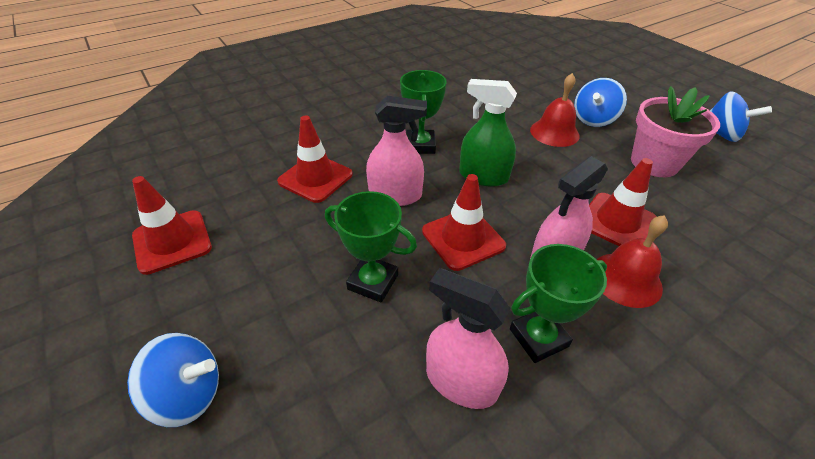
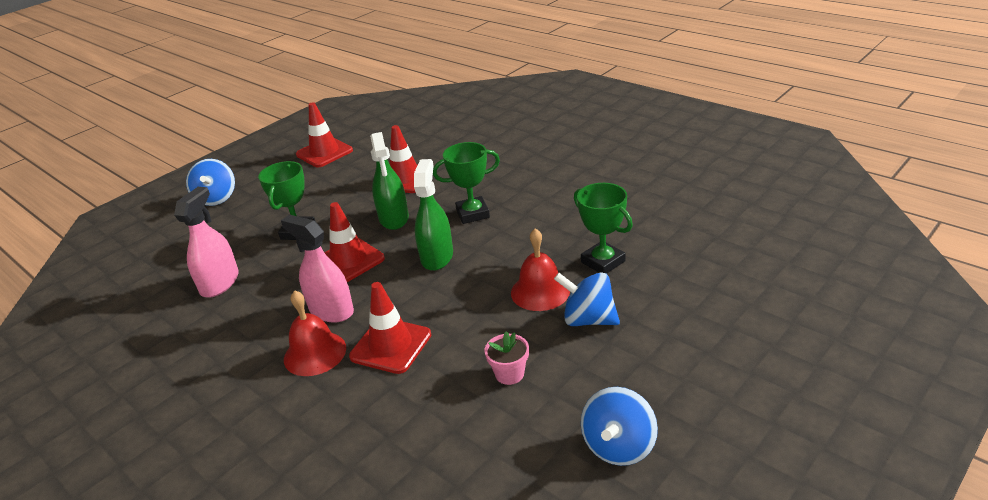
camera: 80 degrees right, 10 degrees down
pink spray bottle [366,96,427,206] -> green spray bottle [370,132,409,230]
green trophy [510,244,607,363] -> green trophy moved to [574,183,633,274]
pink flower pot [631,86,720,177] -> pink flower pot [485,331,529,385], size x0.50

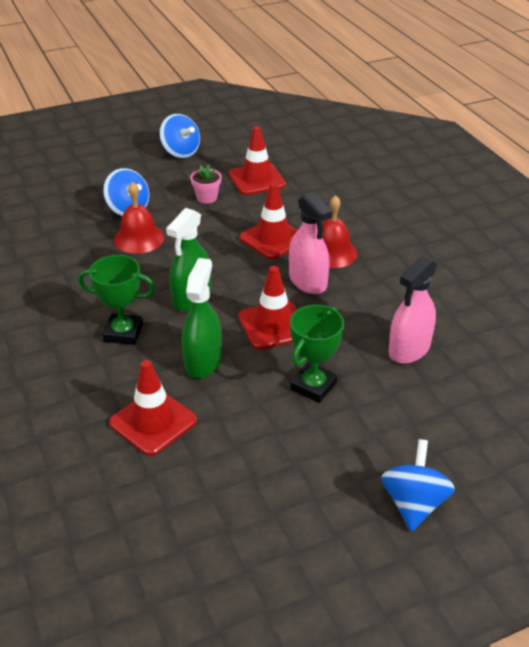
camera: 160 degrees left, 5 degrees up
red traffic cone [296,102,353,167] -> red traffic cone moved to [229,126,286,195]
green trophy [574,183,633,274] -> none
blue spinning top [581,387,658,466] -> blue spinning top turned 90 degrees clockwise [159,114,200,158]

